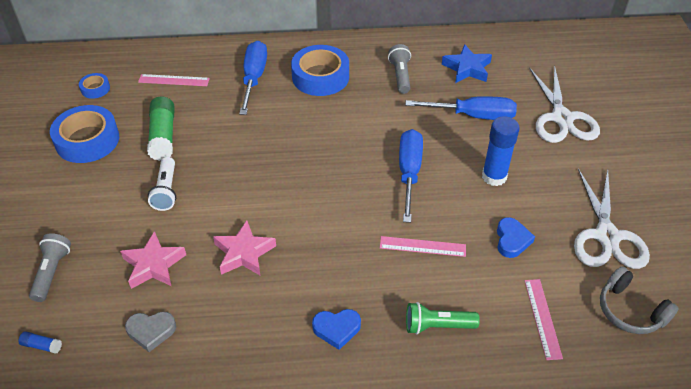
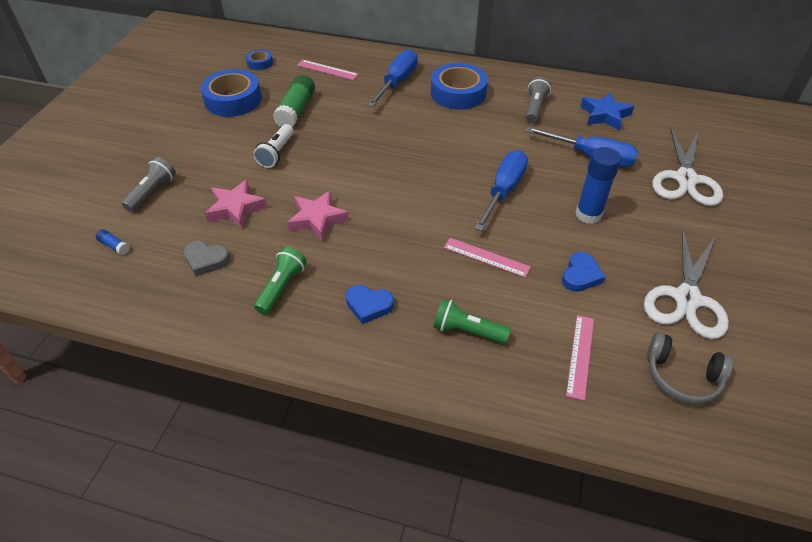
camera: 20 degrees right, 0 degrees up
grey headphones [600,266,679,334] -> grey headphones turned 45 degrees counterclockwise [647,332,734,404]
none -> green flashlight [254,247,307,315]

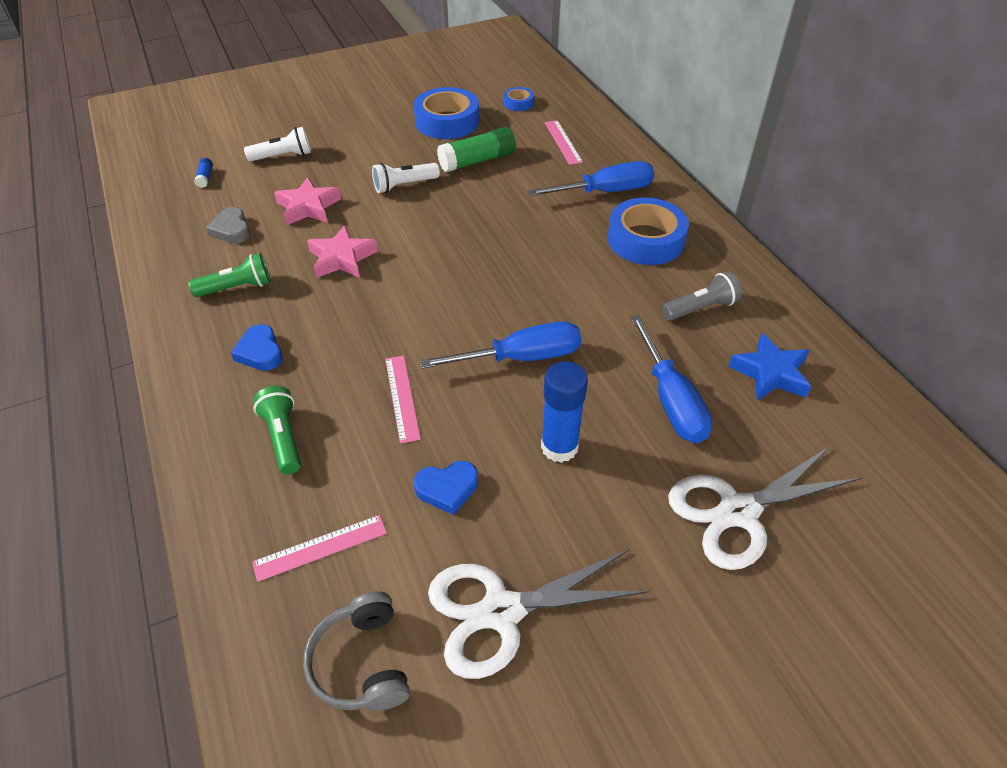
camera: 50 degrees right, 0 degrees up
grey flashlight [122,157,176,212] -> white flashlight [244,127,311,162]

